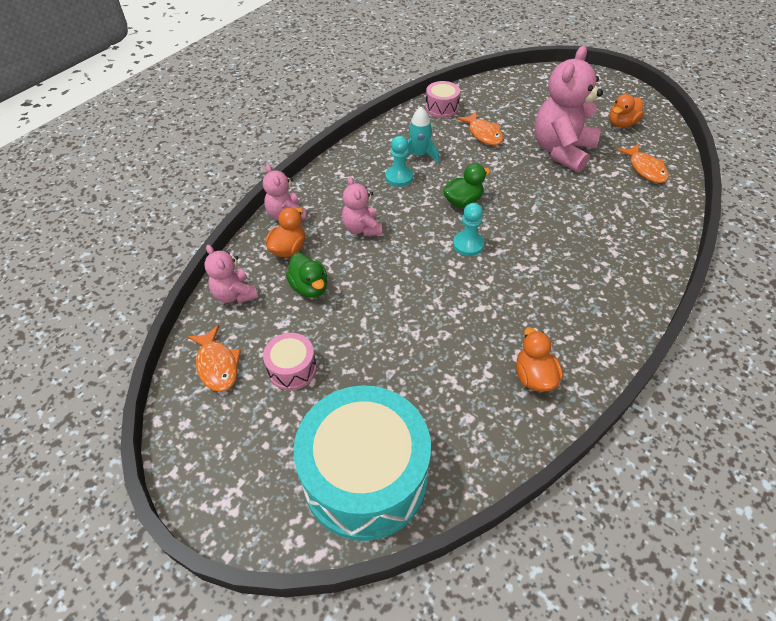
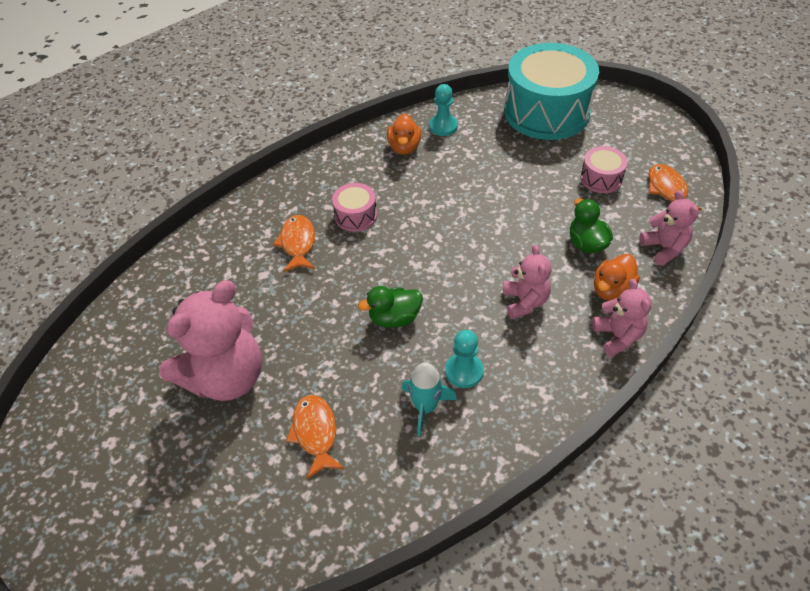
camera: 165 degrees left, 0 degrees up
pink drum [426,81,460,118] -> pink drum moved to [332,183,377,232]
turquoise pawn [453,203,485,256] -> turquoise pawn moved to [429,84,458,136]
orange duck [609,94,644,128] -> none
orange fish [617,144,669,183] -> orange fish moved to [273,215,315,272]

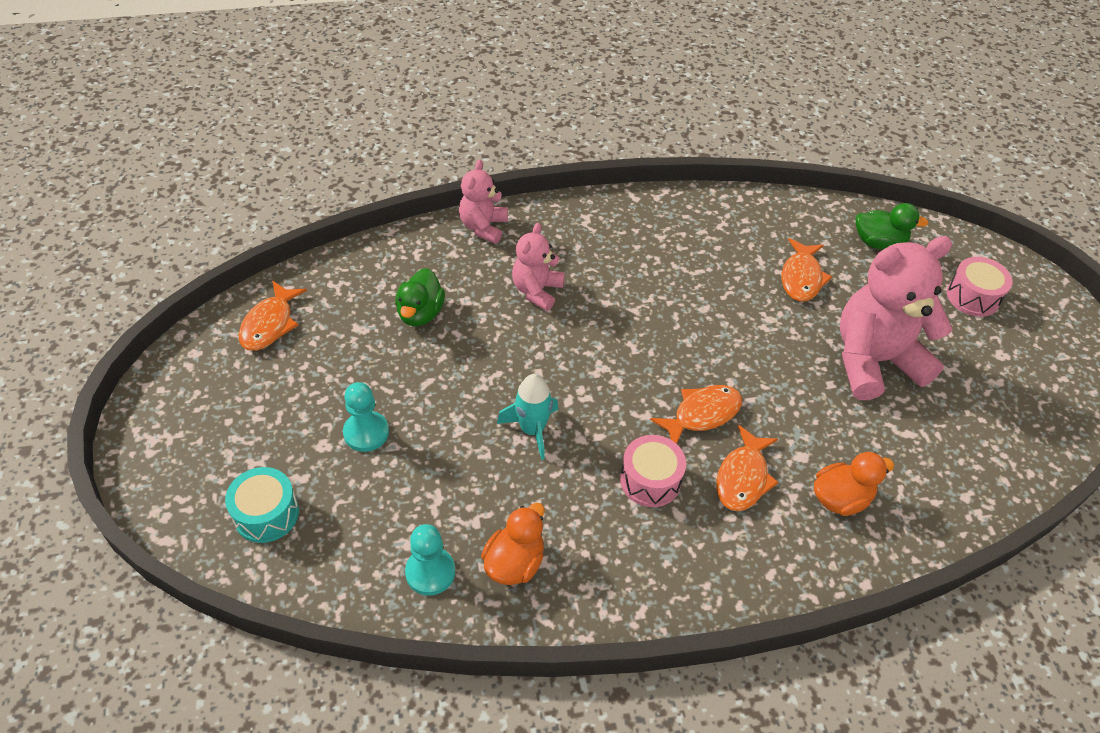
camera: 155 degrees left, 0 degrees up
green duck [358,286,423,328] -> green duck moved to [855,203,928,250]
turquoise rocket [401,362,457,436] -> turquoise rocket moved to [497,374,558,460]
turquoise pawn [445,330,484,388] -> turquoise pawn moved to [343,382,389,452]
turquoise drum [504,43,599,140] -> turquoise drum [225,467,299,543], size x0.44
pink drum [580,146,628,193] -> pink drum moved to [947,257,1012,317]
orange duck [594,254,640,300] -> orange duck moved to [814,452,894,516]
pink teddy bear [639,190,699,266] -> none
none -> orange fish [650,385,742,444]

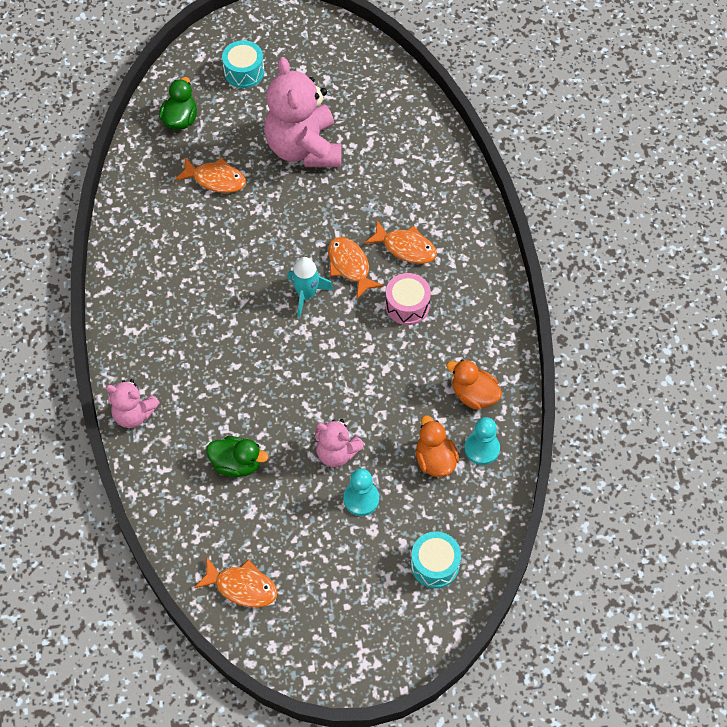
camera: 85 degrees left, 10 degrees up
turquoise rocket [497,374,558,460] -> turquoise rocket moved to [287,257,333,318]
pink teddy bear [512,223,565,311] -> pink teddy bear moved to [315,419,364,467]
orange duck [814,452,894,516] -> orange duck moved to [416,415,459,477]
pink drum [947,257,1012,317] -> turquoise drum [222,40,264,88]

